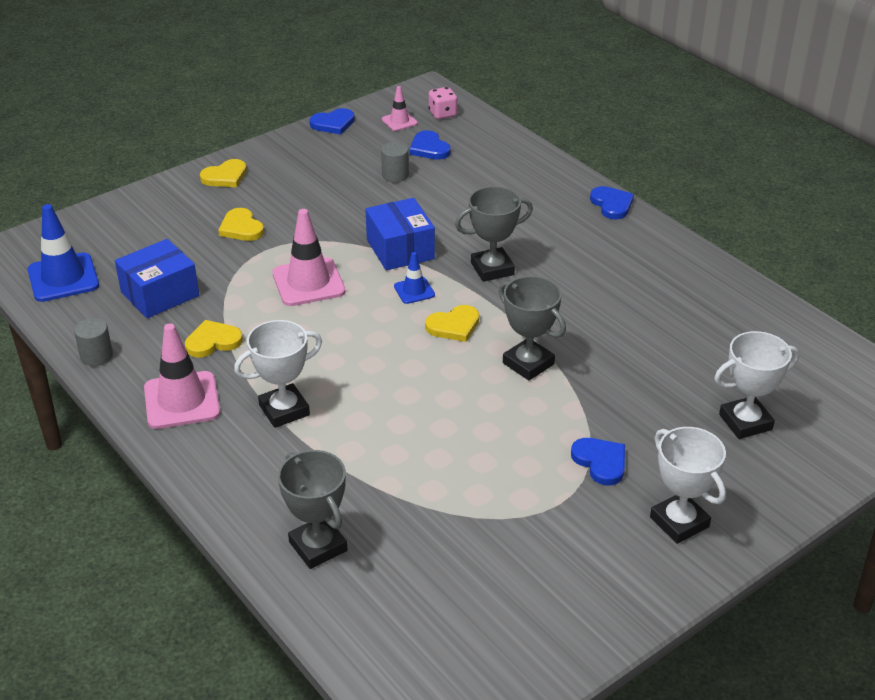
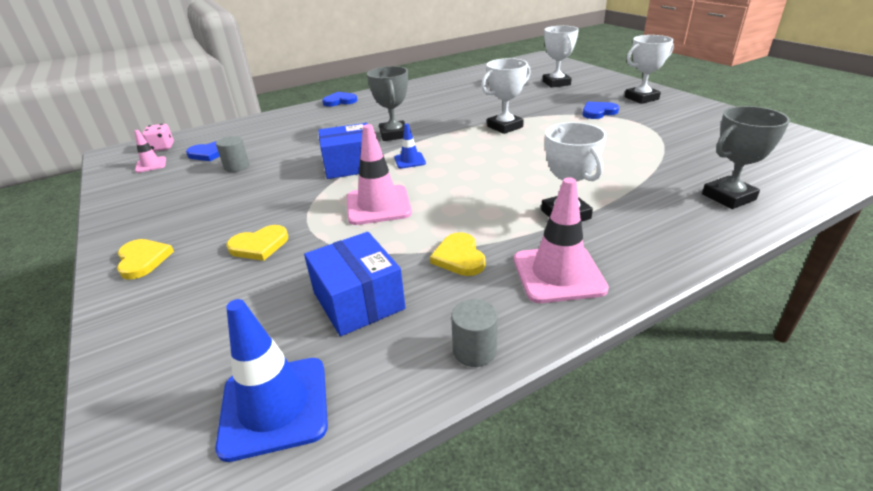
camera: 80 degrees left, 5 degrees down
blue heart [309,108,355,135] -> none
yellow heart [425,305,479,342] -> none
grey trophy [498,276,566,380] -> white trophy [481,58,531,134]

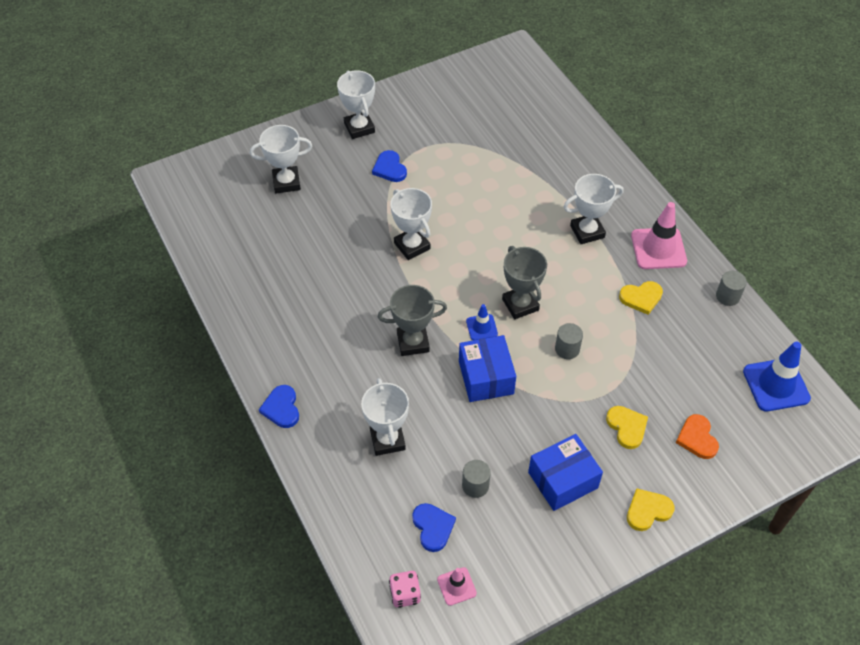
camera: 90 degrees left, 20 degrees up
blue box [304,232,406,336] -> blue box moved to [528,434,603,511]
pink traffic cone [347,124,412,225] -> grey cylinder [555,323,583,359]
grey trophy [702,106,790,209] -> grey trophy moved to [502,246,547,319]
none -> white trophy [361,378,409,456]
none -> orange heart [676,414,719,459]

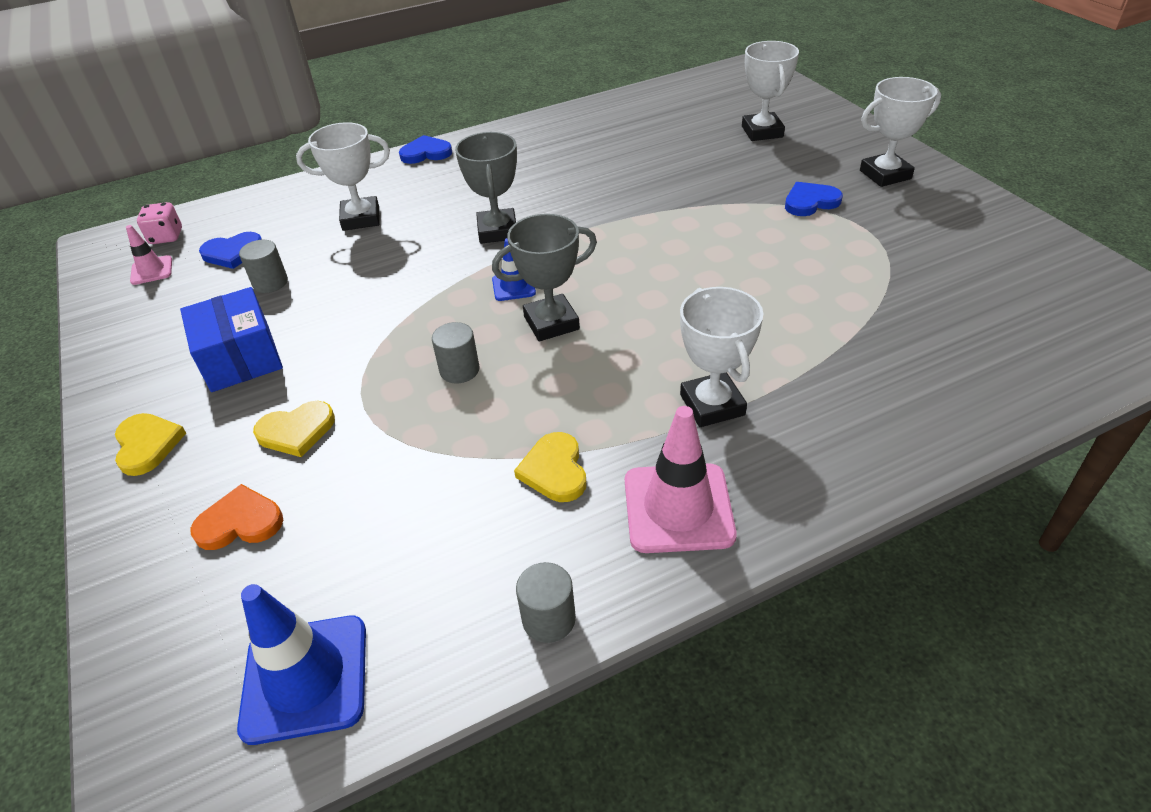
camera: 95 degrees right, 10 degrees down
white trophy [390,188,432,260] -> none
blue box [459,335,516,402] -> none

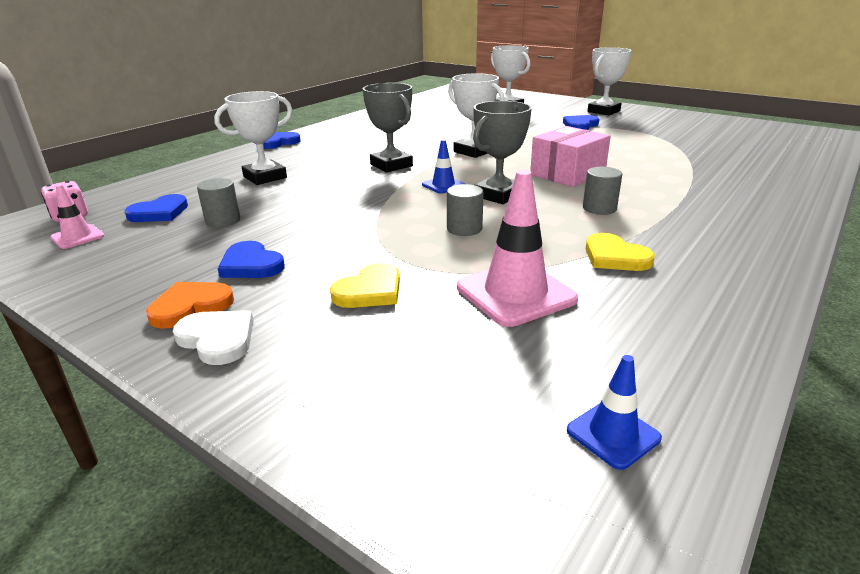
camera: 30 degrees left, 15 degrees down
yellow heart [115,413,186,476] -> white heart [173,310,254,365]
blue box [180,287,283,392] -> blue heart [218,241,285,278]
orange heart [191,484,283,550] -> orange heart moved to [146,282,234,329]
blue traffic cone [237,584,366,745] -> blue traffic cone [567,355,662,470], size x0.53
grey cylinder [516,562,576,643] -> grey cylinder moved to [583,167,622,215]
pink traffic cone [625,406,737,553] -> pink traffic cone moved to [457,170,578,327]
white trophy [680,287,763,427] -> white trophy moved to [448,73,504,158]
none -> pink box [530,126,611,187]

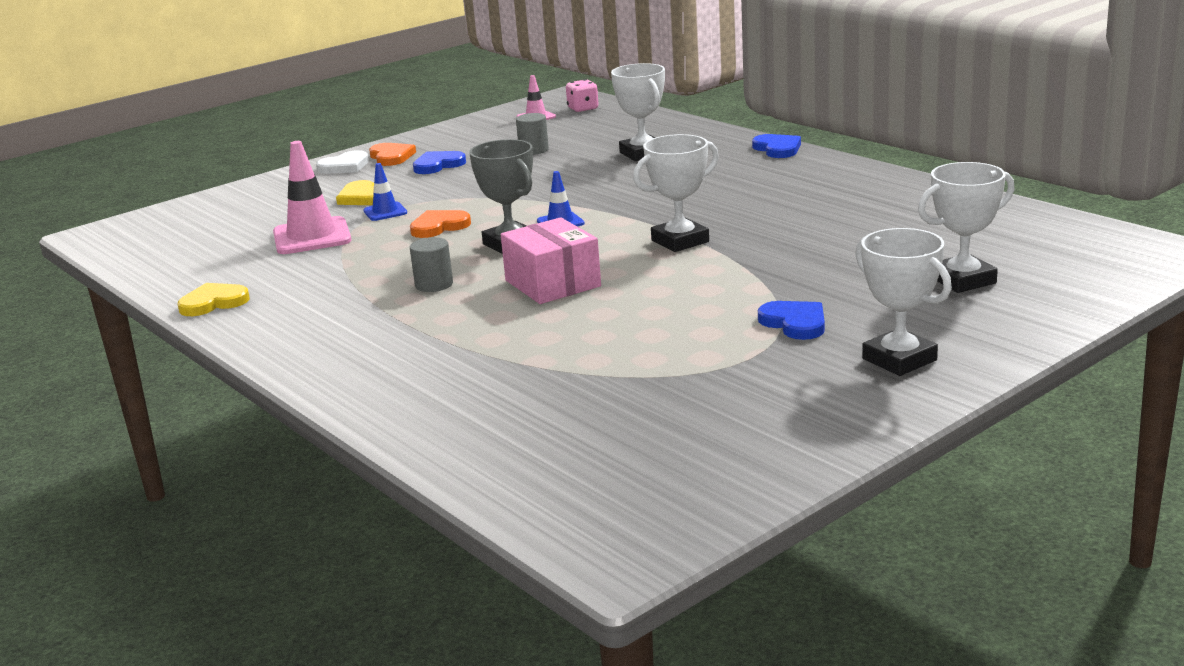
camera: 105 degrees right, 5 degrees down
blue heart [125,194,188,222] -> none
grey trophy [363,83,413,172] -> none
grey cylinder [447,184,484,236] -> orange heart [410,210,471,238]
blue traffic cone [567,355,662,470] -> blue traffic cone moved to [363,163,407,221]
yellow heart [586,233,655,271] -> yellow heart moved to [177,283,250,316]

